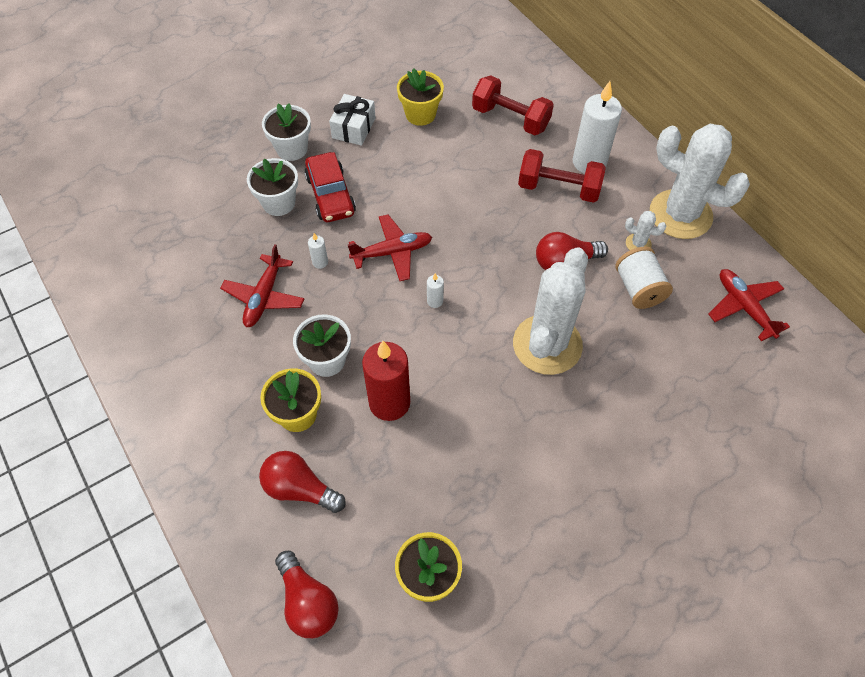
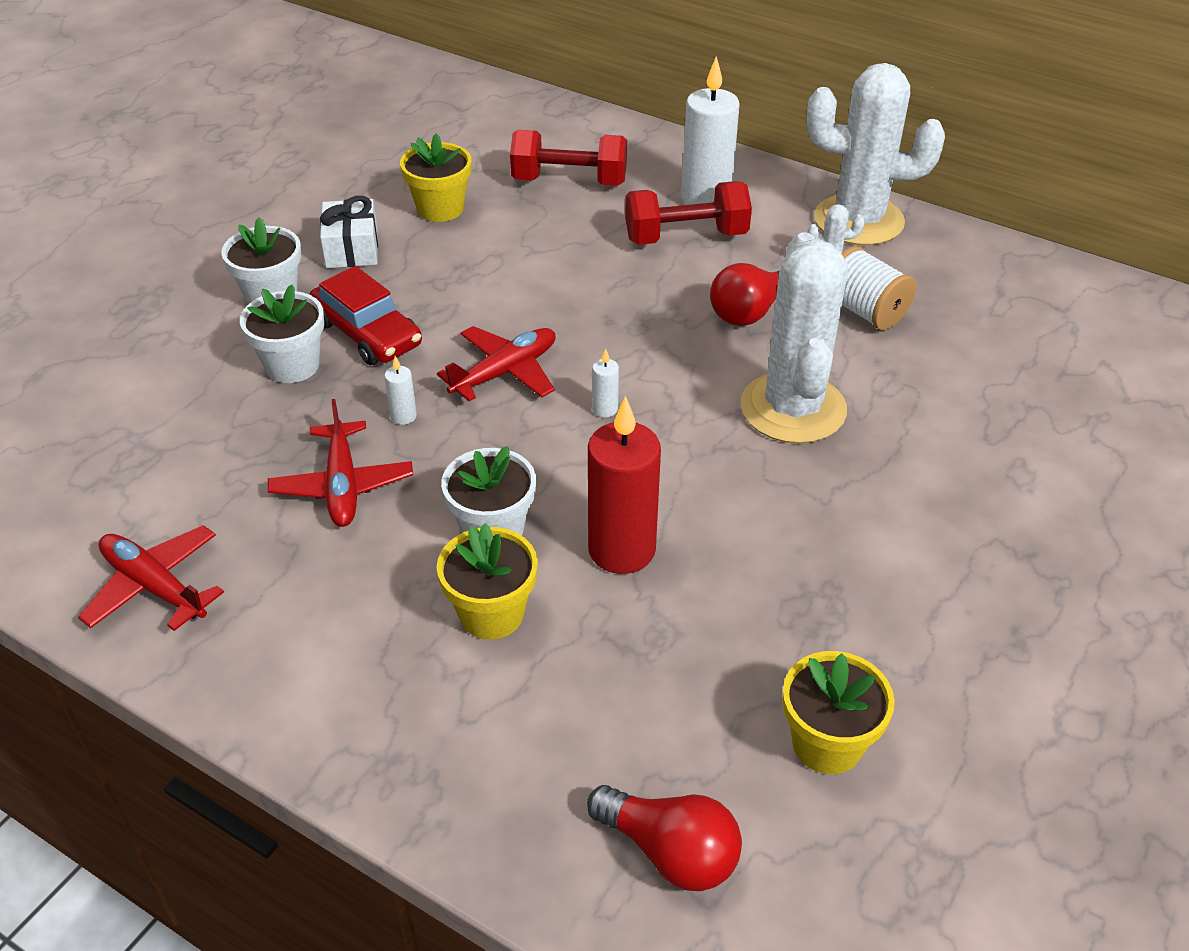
camera: 25 degrees left, 15 degrees down
red light bulb [259,451,346,513] -> none
red plane [708,269,790,341] -> red plane moved to [78,525,224,631]

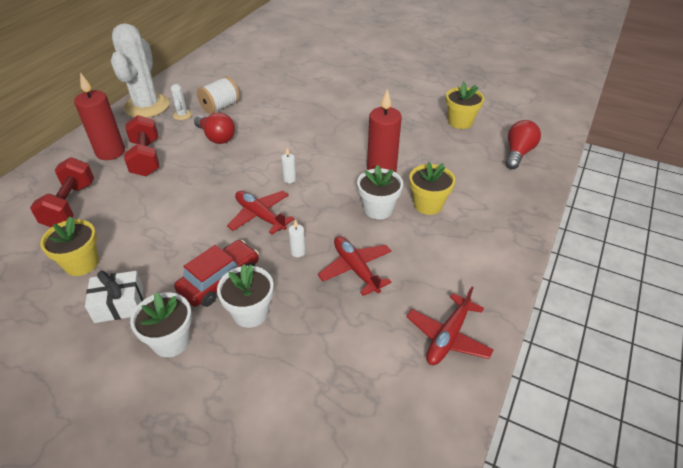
camera: 95 degrees left, 0 degrees up
red plane [268,399,413,527] -> red plane turned 105 degrees counterclockwise [318,236,392,296]
white candle [681,57,740,205] -> red candle [74,72,125,160]
white cactus [741,233,848,444] -> none

